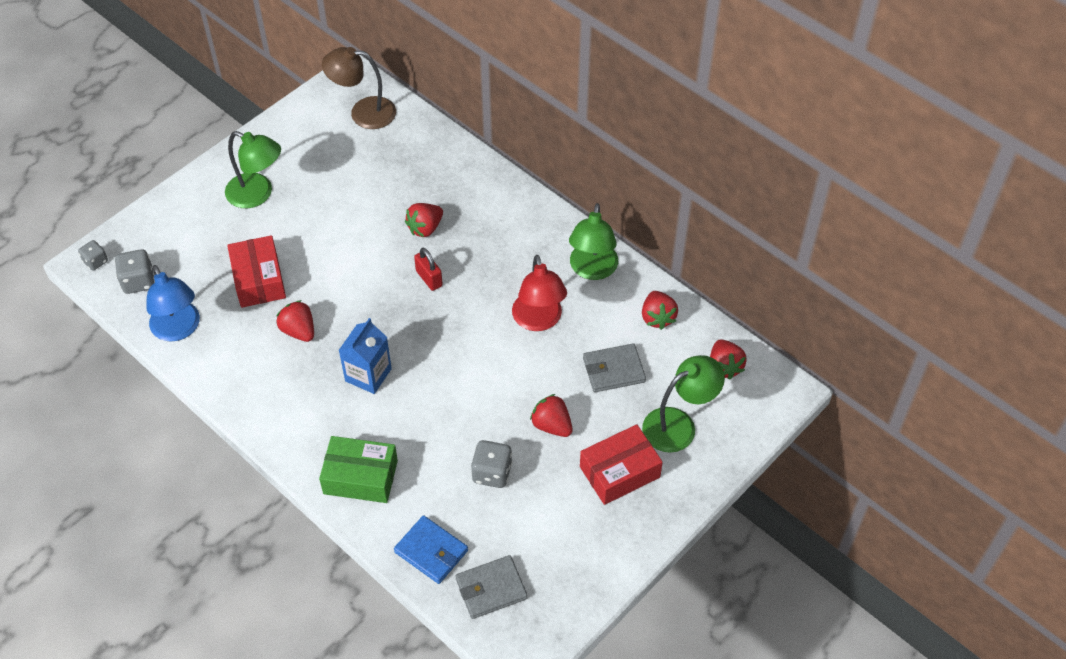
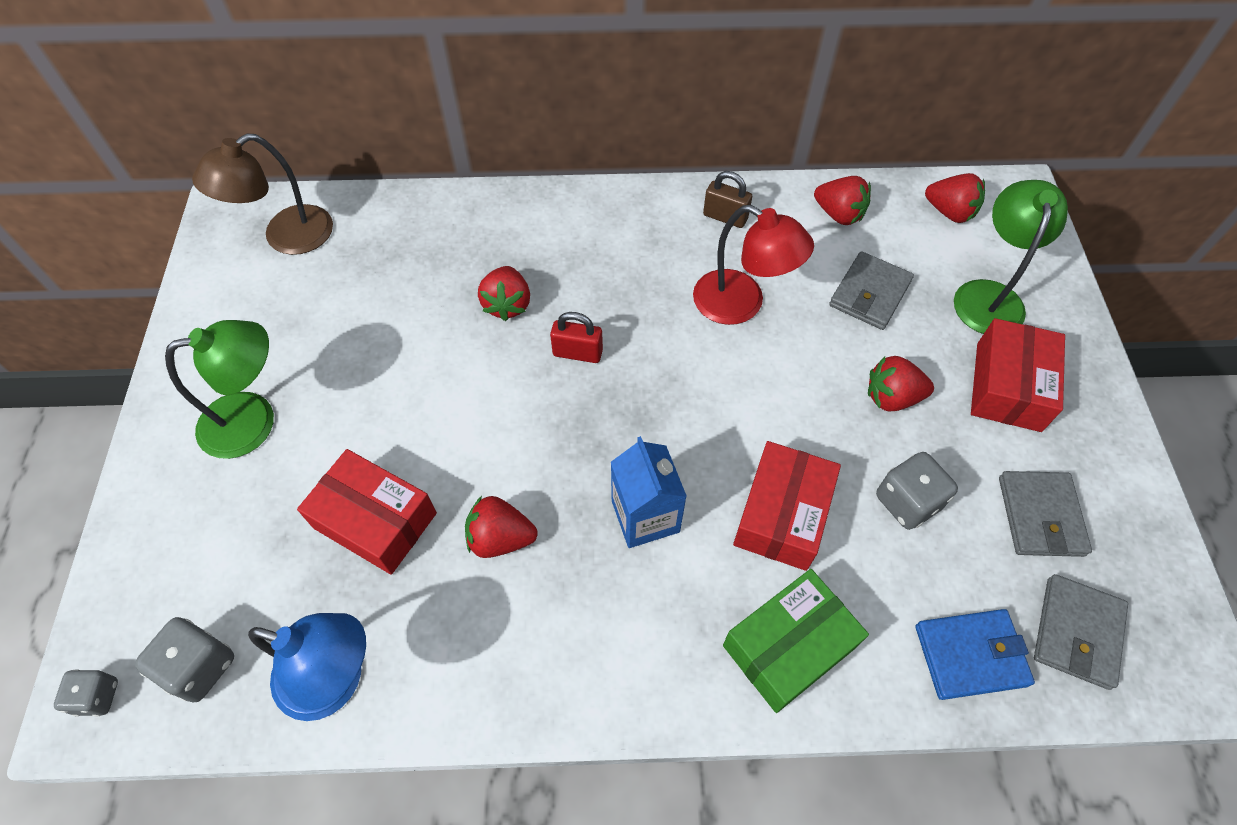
camera: 45 degrees left, 5 degrees up
green lamp [569,203,618,280] -> brown padlock [703,171,752,228]
none -> red box [733,441,841,571]
none -> grey wallet [999,471,1092,557]

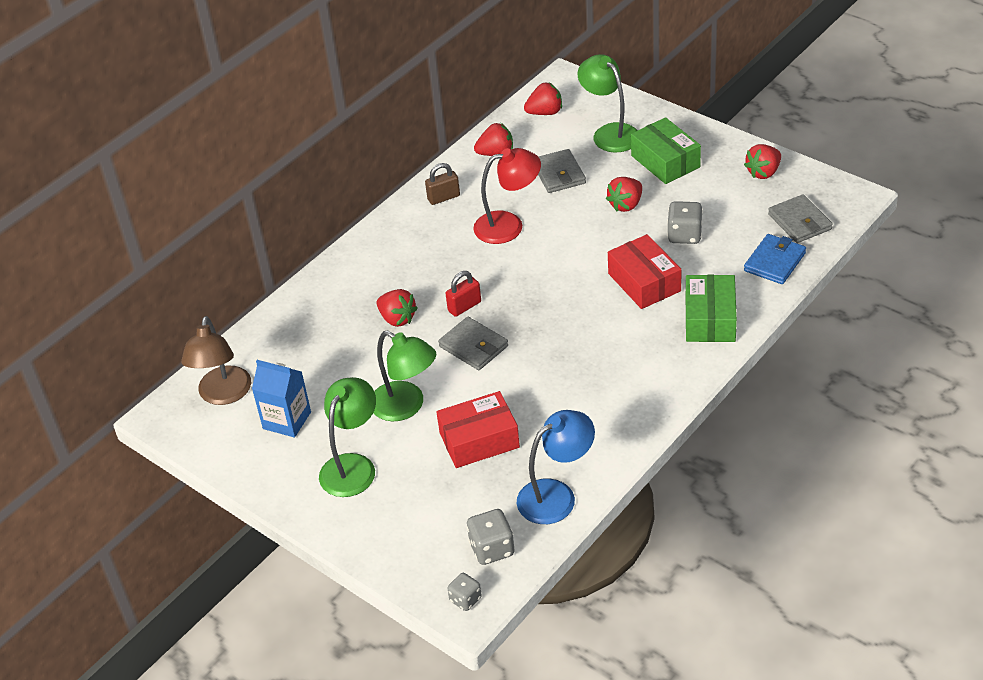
camera: 45 degrees left, 15 degrees down
red strawberry [465,496,538,558] -> red strawberry moved to [744,144,781,179]
blue carton [611,436,687,548] -> blue carton moved to [252,360,311,438]
red box [971,318,1065,432] -> green box [631,117,701,184]
grey wallet [999,471,1092,557] -> grey wallet moved to [438,317,508,370]
none -> green lamp [373,331,436,421]

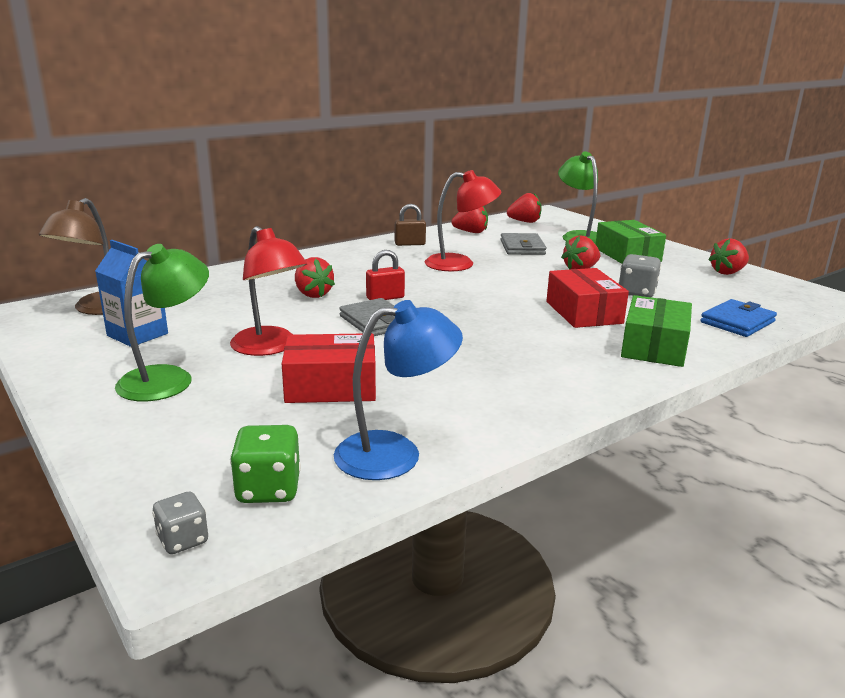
camera: 10 degrees right, 20 degrees down
green lamp [373,331,436,421] -> red lamp [230,226,307,356]
grey dice [467,509,515,565] -> green dice [230,425,301,503]
grey wallet [768,194,833,243] -> none

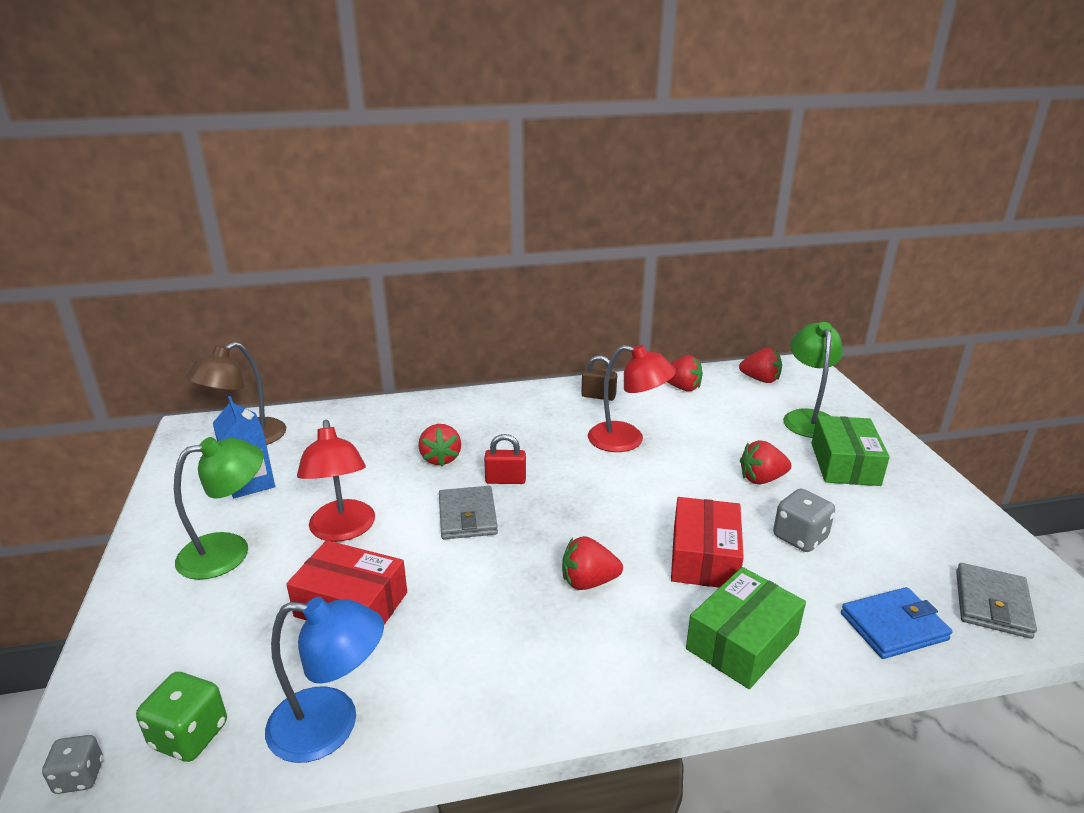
camera: 25 degrees right, 5 degrees up
grey wallet [500,233,546,255] -> grey wallet moved to [956,563,1037,639]
red strawberry [708,238,749,275] -> red strawberry moved to [562,536,623,590]

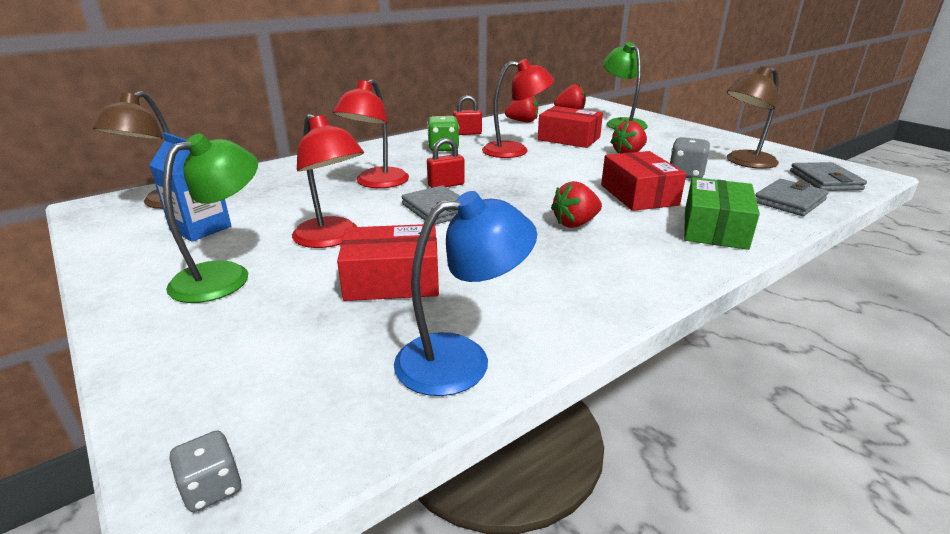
camera: 25 degrees left, 0 degrees up
green dice [136,672,227,762] -> green dice moved to [427,116,459,151]
red strawberry [418,424,461,466] -> red lamp [333,79,409,188]
brown padlock [581,355,617,401] -> red padlock [453,95,482,135]
green box [811,416,890,486] -> none
blue wallet [841,587,953,659] -> grey wallet [755,179,829,216]
none -> red box [538,106,603,148]
none -> brown lamp [726,67,779,169]

